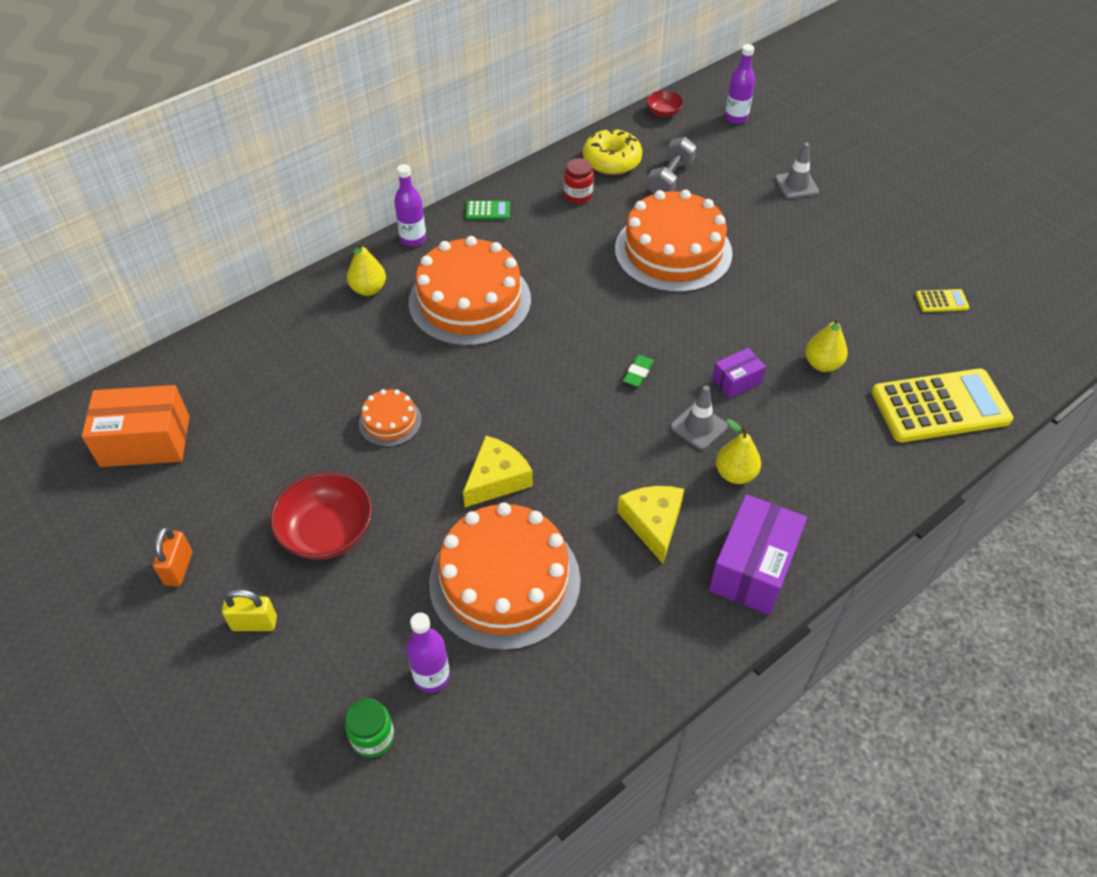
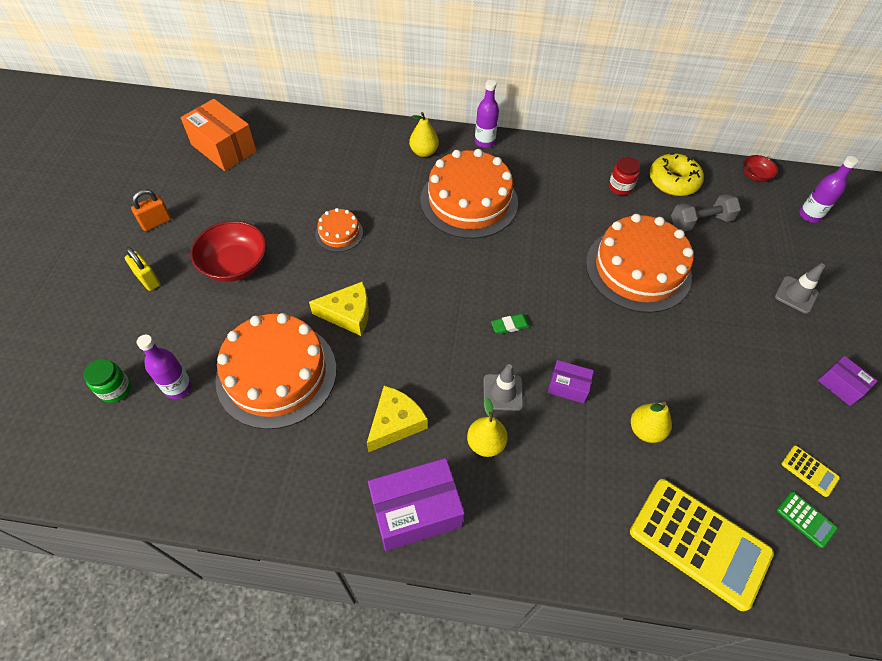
camera: 45 degrees right, 5 degrees up
green calculator [466,201,510,220] -> green calculator moved to [777,491,837,548]
none -> purple box [818,356,877,406]

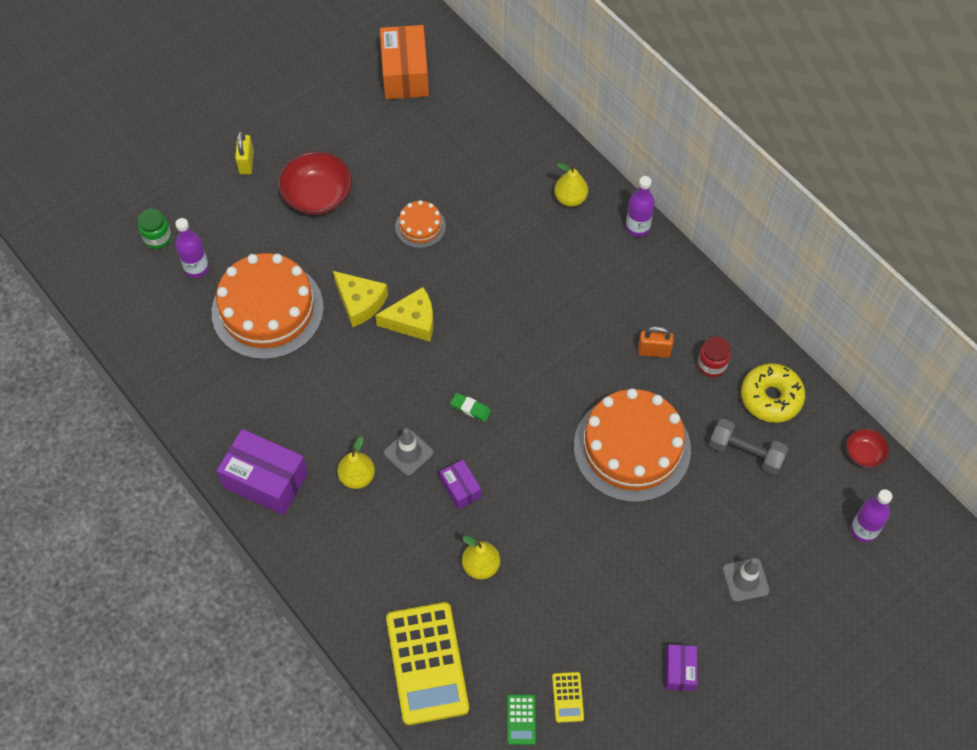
camera: 45 degrees right, 5 degrees up
orange padlock [131,189,171,231] -> orange padlock moved to [638,326,674,358]
yellow cheese [367,386,428,452] -> yellow cheese moved to [375,287,433,342]
orange cake [420,149,518,239] -> none

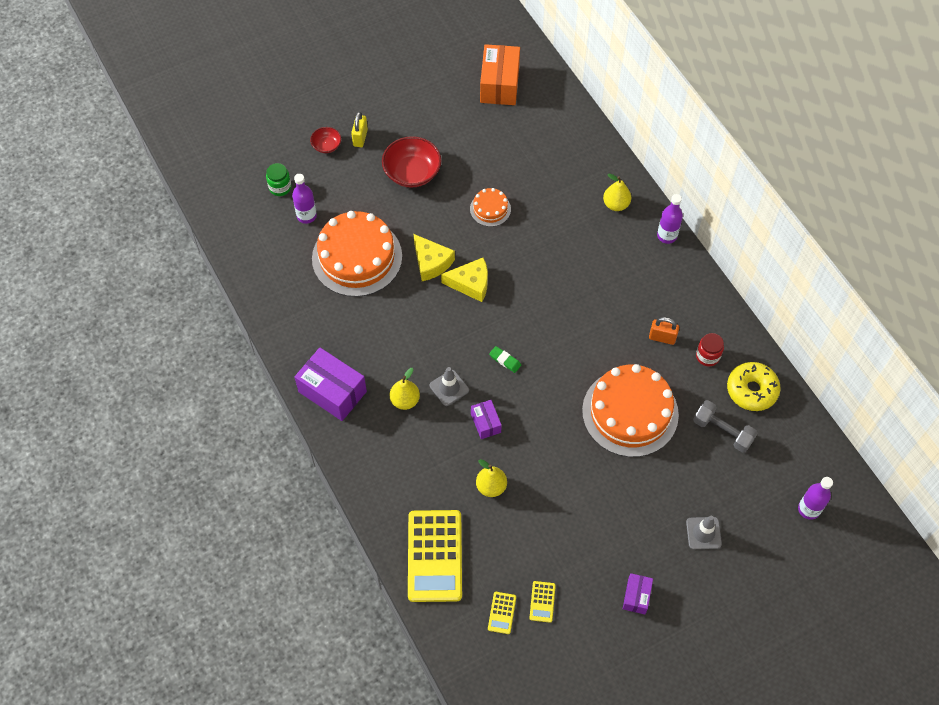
camera: 10 degrees right, 0 degrees up
green calculator [507,695,536,745] -> yellow calculator [488,592,516,634]
red bowl [846,429,889,468] -> red bowl moved to [310,127,341,153]

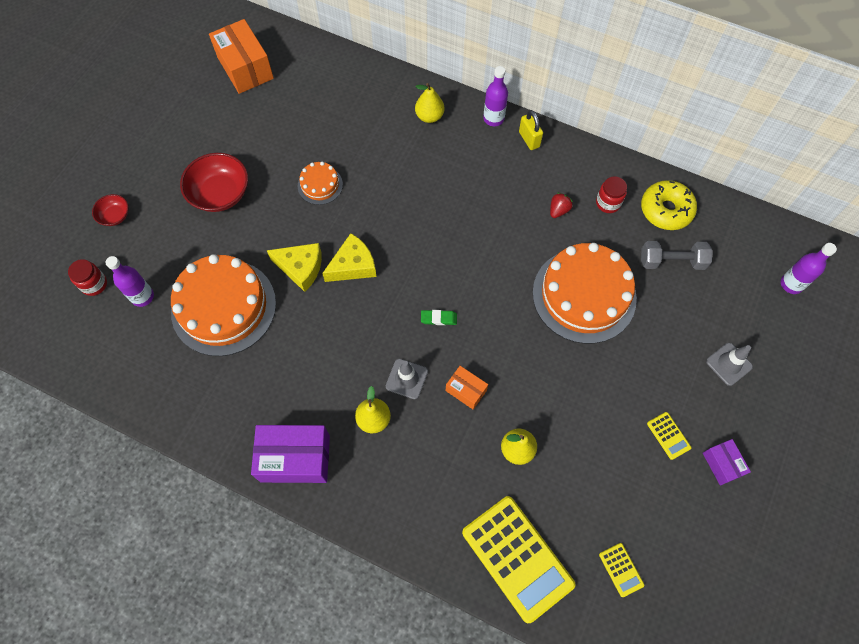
camera: 35 degrees left, 5 degrees up
green jar [266,163,291,196] -> red jar [68,259,107,296]
yellow padlock [351,112,368,147] -> yellow padlock moved to [519,110,543,150]
purple box [471,400,502,439] -> orange box [446,366,488,410]
yellow calculator [529,581,556,623] -> yellow calculator moved to [647,412,691,460]
orange padlock [649,317,679,345] -> red strawberry [550,192,573,218]

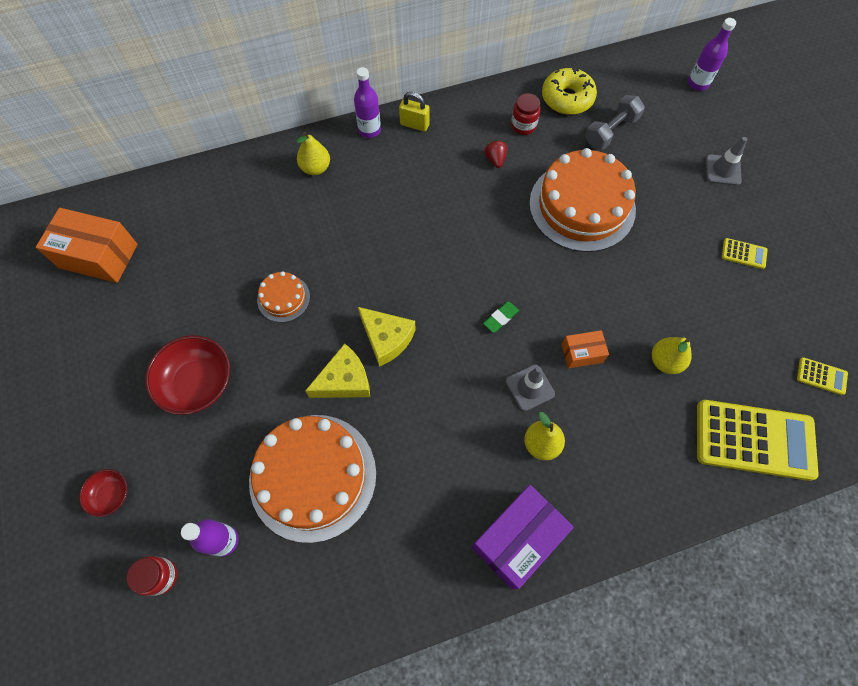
camera: 45 degrees left, 0 degrees up
yellow cheese [322,233,377,282] -> yellow cheese turned 120 degrees clockwise [358,307,416,367]
purple box [703,439,751,485] -> none

